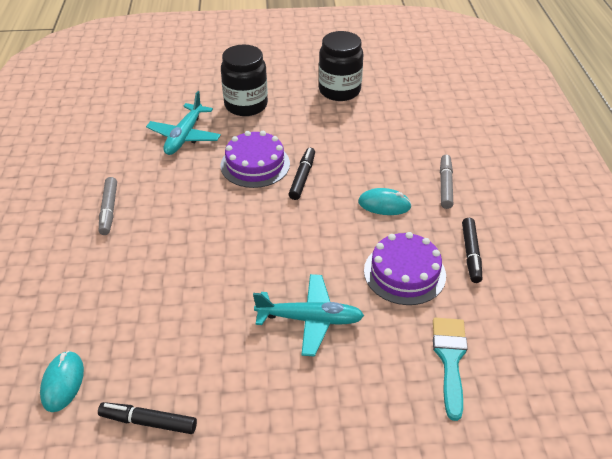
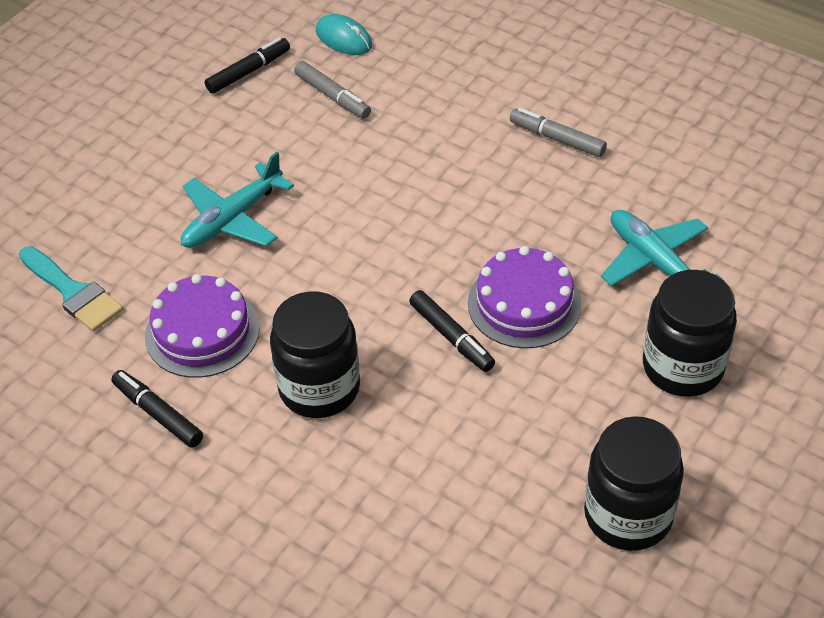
camera: 130 degrees right, 5 degrees up
turquoise mouse [358,188,412,215] -> black jar [270,291,360,418]
grey marker [440,155,453,209] -> grey marker moved to [294,61,371,119]

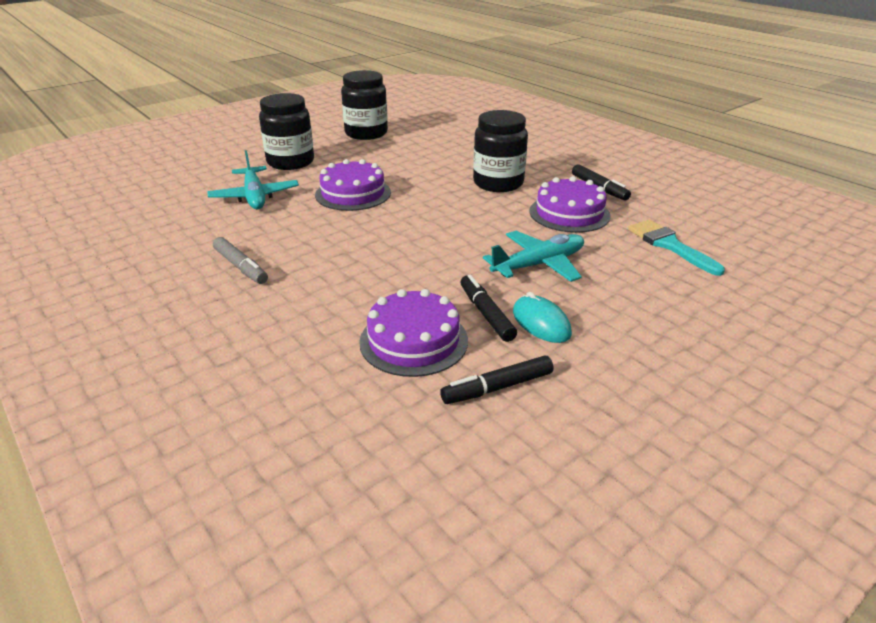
camera: 165 degrees left, 15 degrees down
grey marker [294,61,371,119] -> purple cake [359,289,468,377]
turquoise mouse [316,14,372,55] -> turquoise mouse moved to [513,292,572,343]
black marker [409,290,495,372] -> black marker moved to [461,274,517,342]

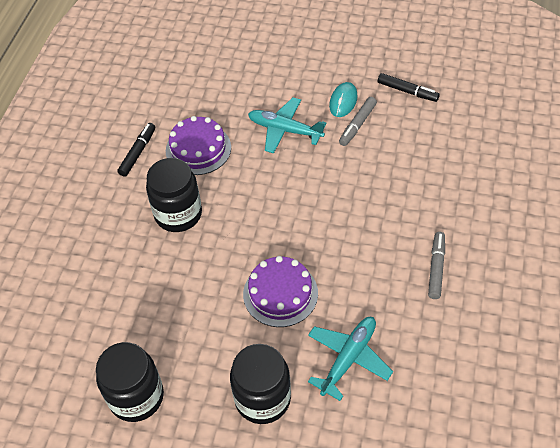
camera: 125 degrees left, 20 degrees up
purple cake [359,289,468,377] -> none
black marker [461,274,517,342] -> grey marker [339,97,377,146]
turquoise brush [628,220,725,276] -> none

